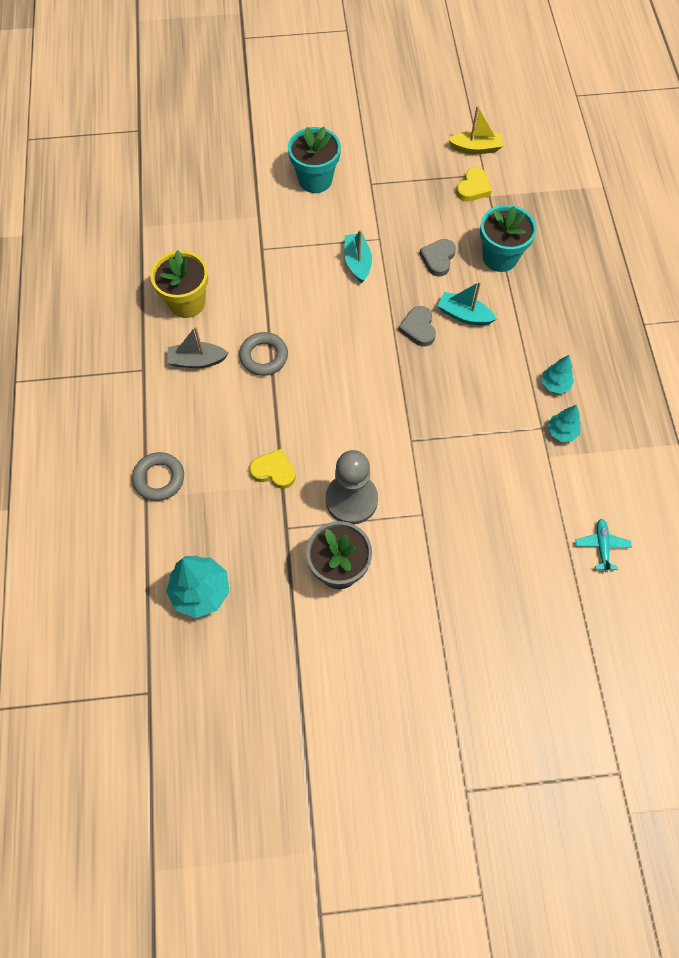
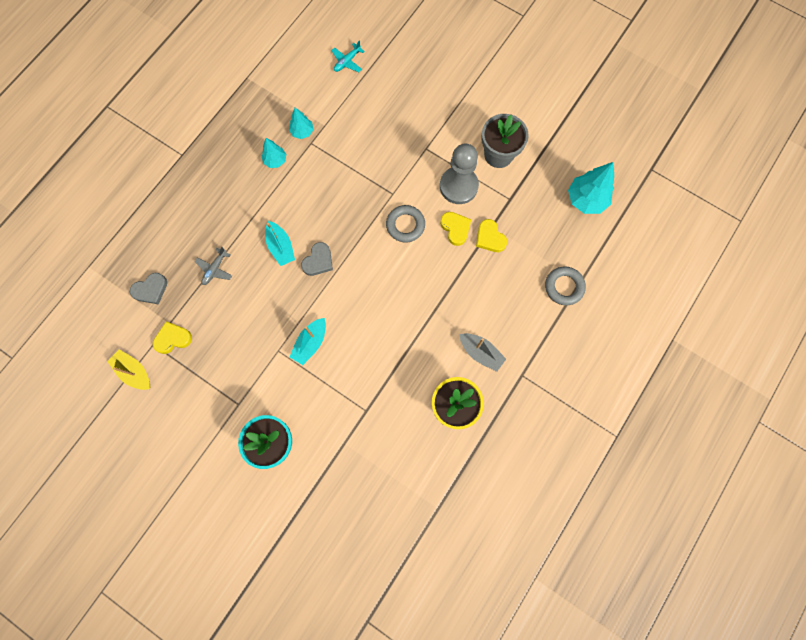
camera: 140 degrees left, 10 degrees up
grey ring [239,332,288,376] -> grey ring moved to [386,205,425,242]
grey heart [419,239,456,277] -> grey heart moved to [130,273,167,305]
turquoise flower pot [480,205,536,272] -> grey plane [195,247,232,285]
none -> yellow heart [440,212,471,246]

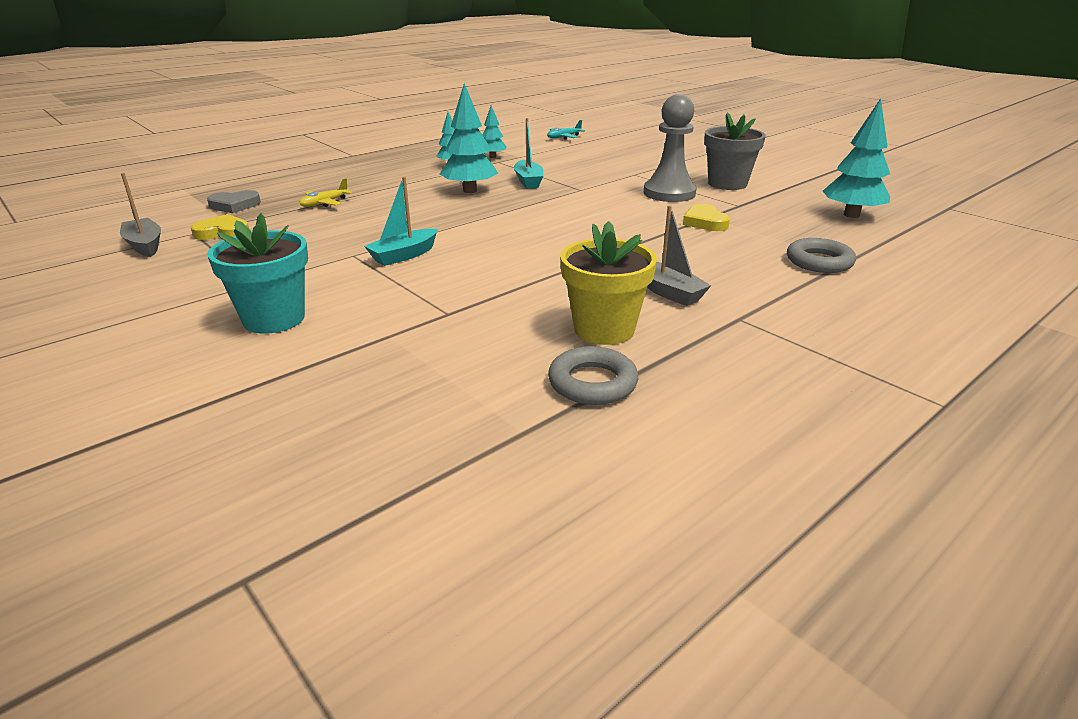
camera: 15 degrees right, 45 degrees down
yellow boat [107,349,150,390] -> grey boat [120,173,161,257]
grey plane [195,247,232,285] -> yellow plane [299,178,352,207]
turquoise boat [265,221,295,266] -> turquoise boat moved to [514,118,543,188]
grey heart [301,242,333,276] -> none
grey ring [386,205,425,242] -> grey ring moved to [548,346,638,405]
yellow heart [440,212,471,246] -> none
none -> turquoise tree [440,83,498,193]

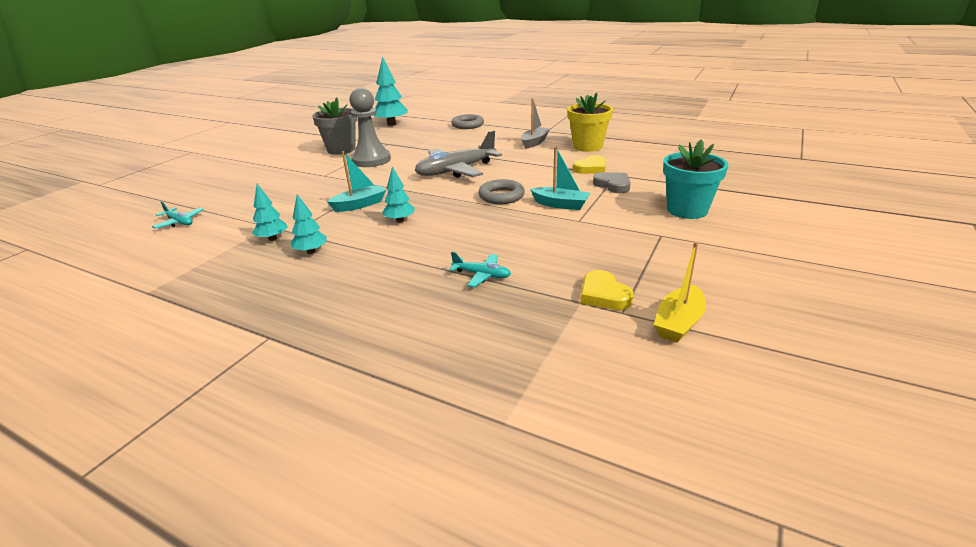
camera: 110 degrees left, 0 degrees up
grey boat [120,173,161,257] -> yellow boat [654,242,706,343]
grey heart [207,190,261,213] -> grey heart moved to [593,172,631,193]
yellow plane [299,178,352,207] -> turquoise plane [449,252,511,287]
turquoise tree [440,83,498,193] -> turquoise tree [382,166,415,222], size x0.57
grey ring [548,346,638,405] -> grey ring moved to [478,179,525,204]
yellow heart [683,204,730,231] -> yellow heart moved to [573,155,606,174]
none -> grey plane [415,130,502,178]

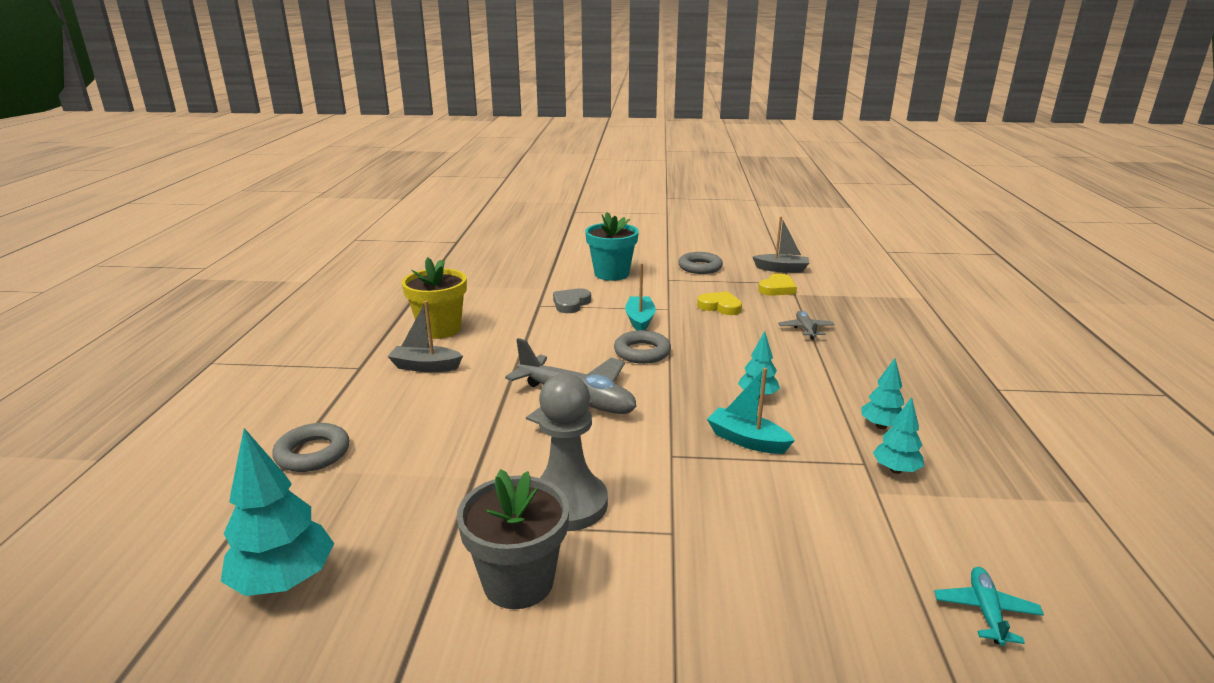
camera: 115 degrees left, 5 degrees down
turquoise plane [449,252,511,287] -> grey plane [778,310,835,339]
yellow heart [573,155,606,174] -> yellow heart moved to [697,291,742,315]
yellow boat [654,242,706,343] -> grey boat [753,217,809,273]
none -> grey ring [678,252,723,274]

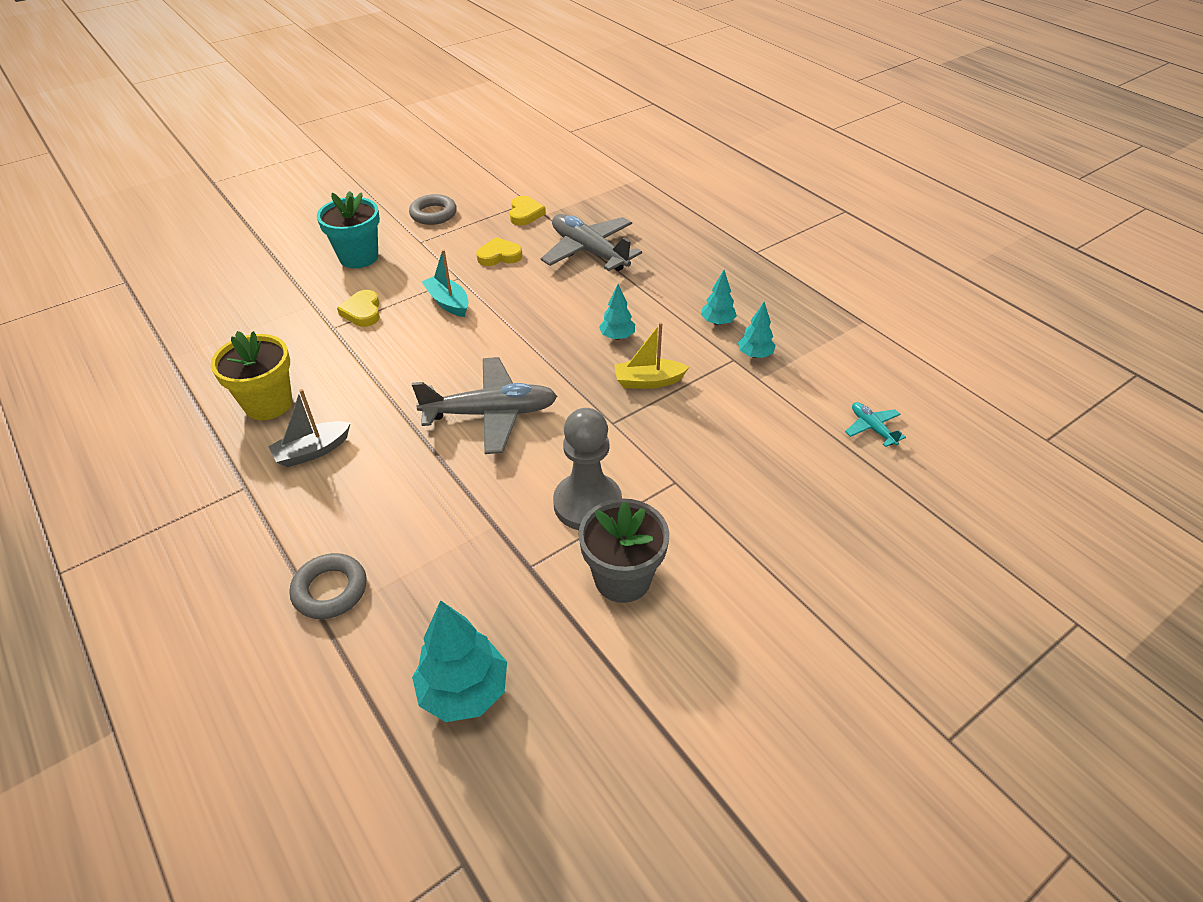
camera: 40 degrees left, 20 degrees up
grey heart [553,288,591,313] -> yellow heart [337,290,380,327]
grey ring [614,330,671,364] -> none
turquoise boat [707,368,795,454] -> yellow boat [615,322,689,389]
grey boat [753,217,809,273] -> none
grey plane [778,310,835,339] -> grey plane [541,214,642,271], size x2.15

